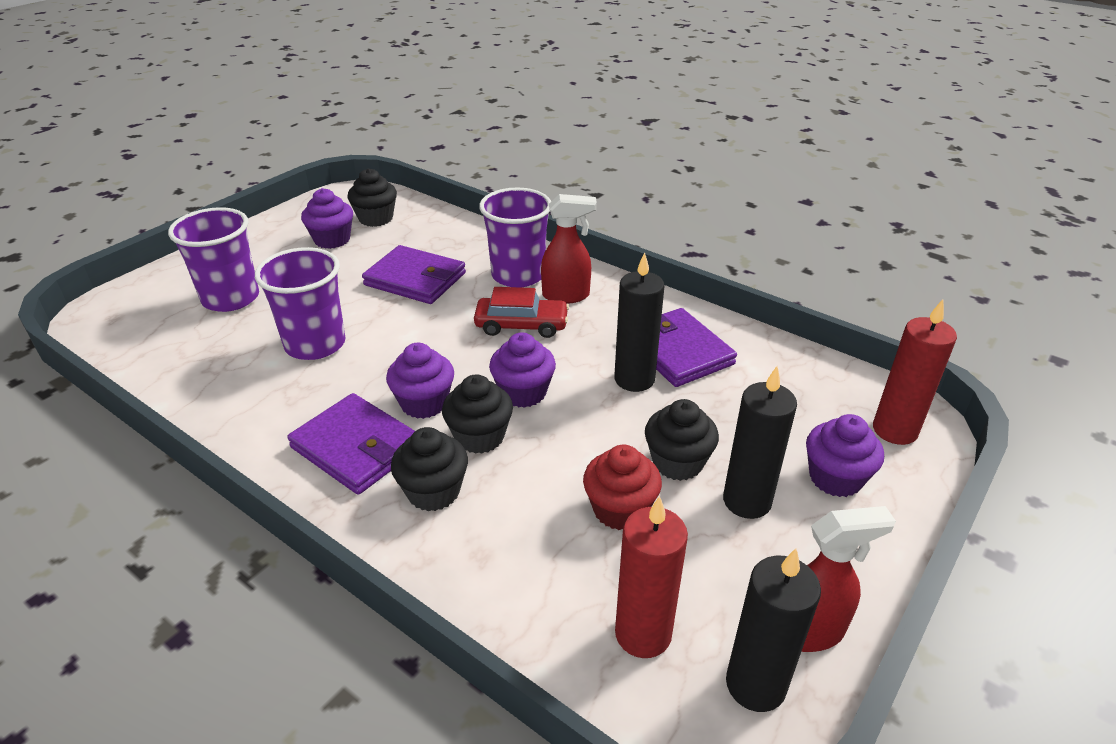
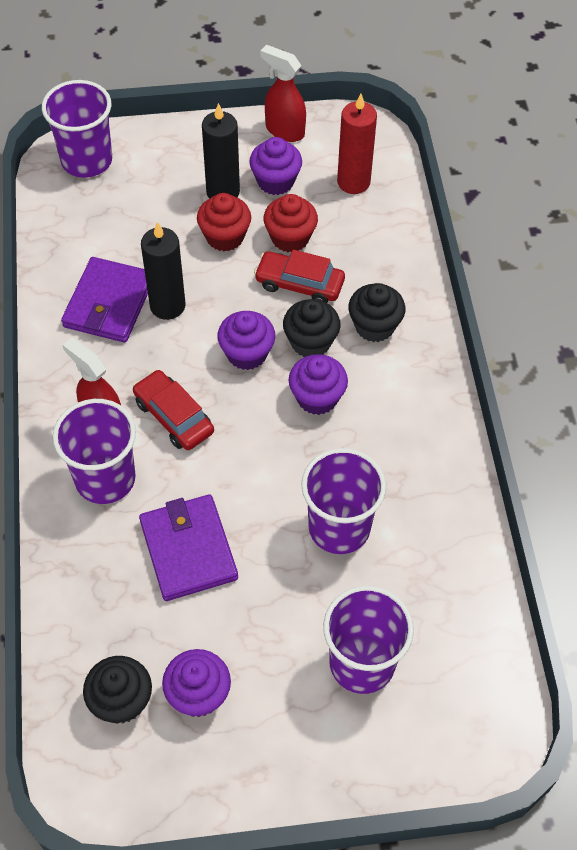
camera: 135 degrees left, 20 degrees up
purple wallet [287,393,415,495] -> none
black cupcake [645,399,719,481] -> red cupcake [197,193,251,251]
black candle [726,548,821,712] -> none
purple cupcake [806,414,884,497] -> purple cupcake moved to [249,137,302,195]
red candle [873,300,957,445] -> purple cup [42,80,112,178]
none -> red car [254,250,345,303]

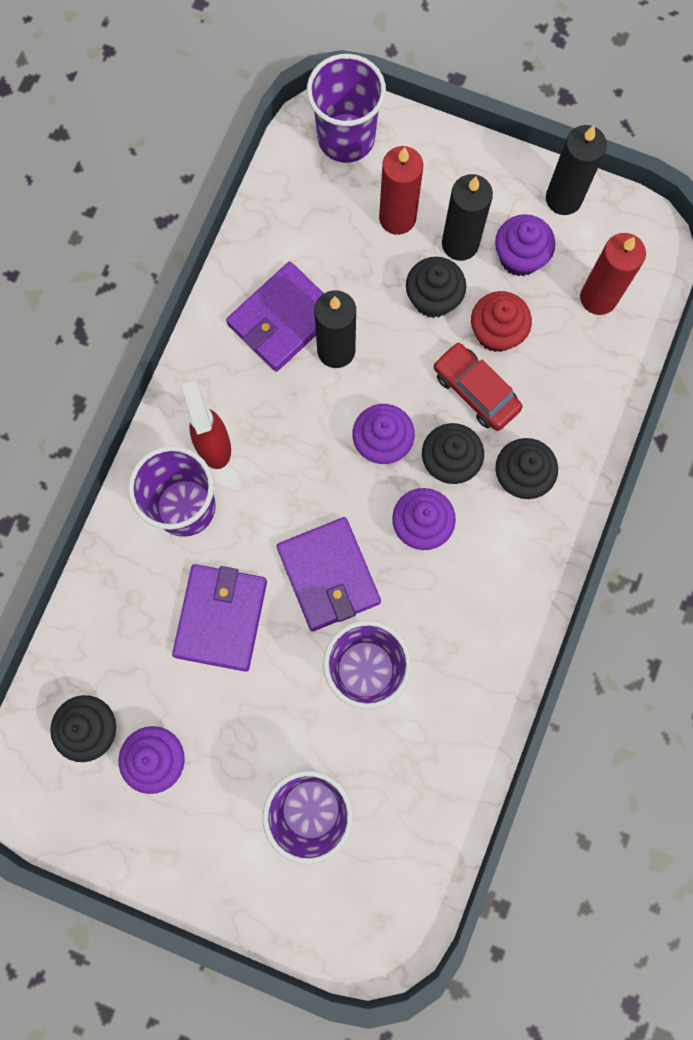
camera: 30 degrees right, 20 degrees up
red car [133,370,214,450] -> none
red cupcake [197,193,251,251] -> black cupcake [406,257,466,318]
red spray bottle [260,45,306,142] -> black candle [546,125,607,215]
none -> purple wallet [276,517,381,631]
none -> red candle [379,146,423,235]

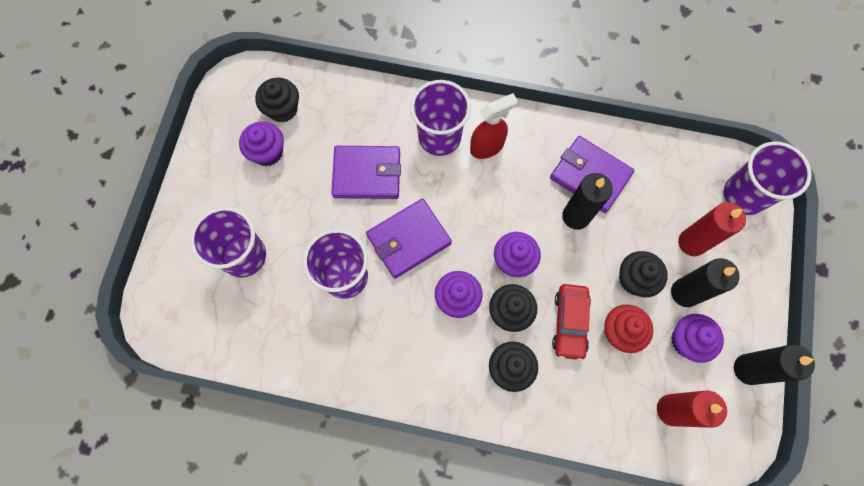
camera: 80 degrees right, 5 degrees down
red car [434,343,523,431] -> red car turned 150 degrees clockwise [552,284,591,361]

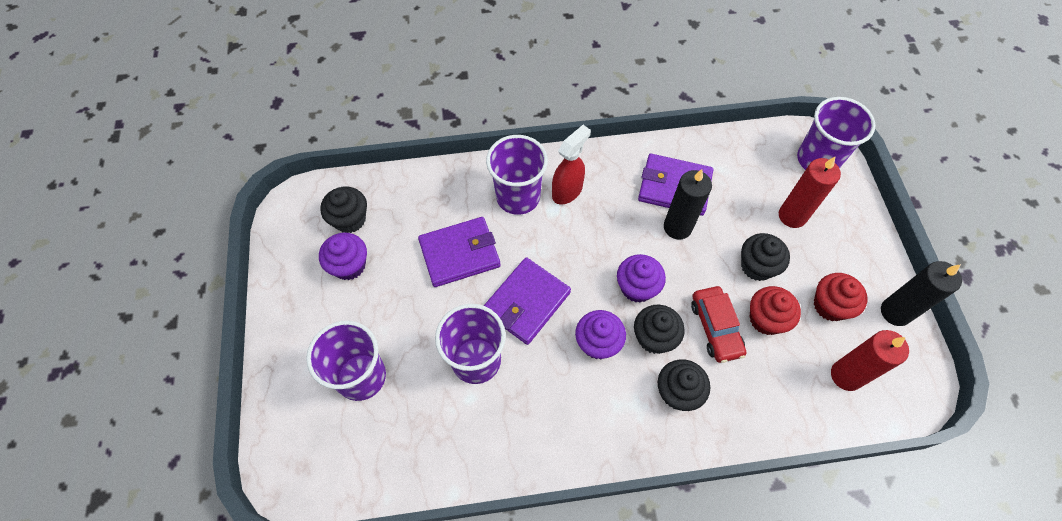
camera: 20 degrees left, 10 degrees down
black candle [671,258,740,307] -> none
purple cupcake [672,314,724,363] -> red cupcake [814,273,868,321]

